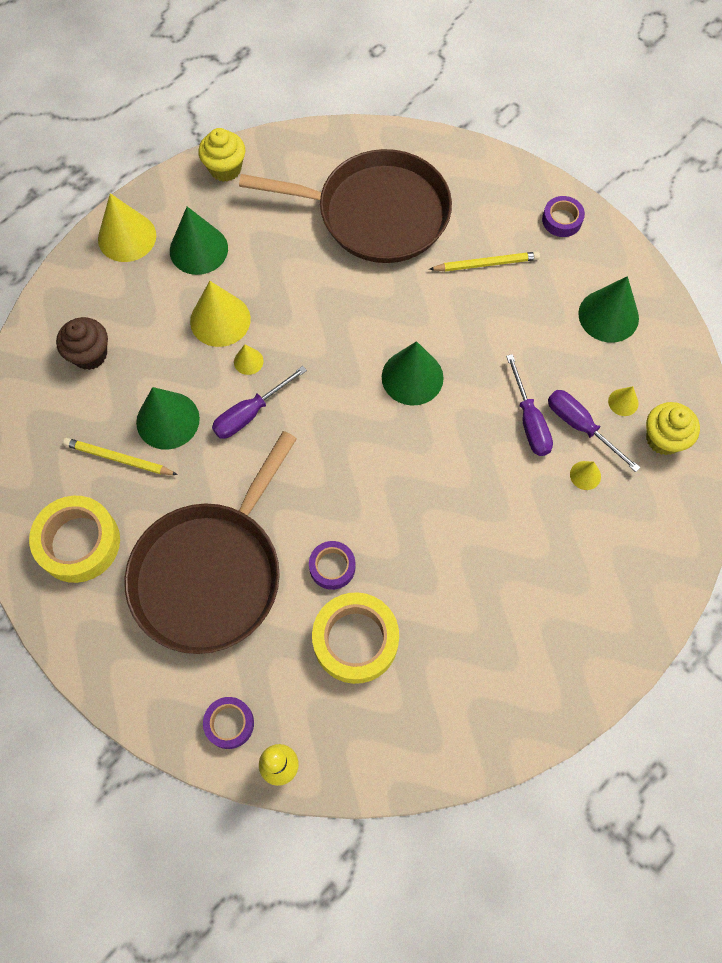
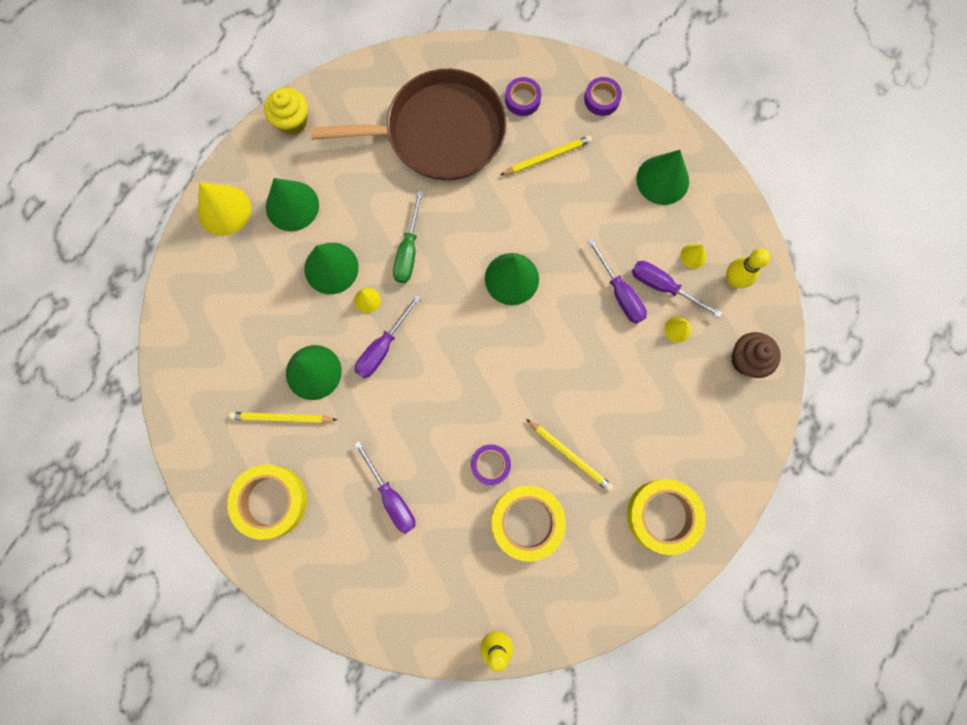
camera: 15 degrees left, 10 degrees up
brown cupcake [56,317,108,370] -> brown cupcake moved to [731,332,781,378]
brown pan [125,431,297,654] -> purple screwdriver [354,441,416,534]
yellow cone [190,281,251,347] -> green cone [304,243,359,294]
purple tape [203,697,254,749] -> purple tape moved to [505,77,542,116]
yellow cupcake [646,402,700,455] -> yellow bowling pin [726,248,770,288]
none -> green screwdriver [393,191,423,283]
none -> yellow pencil [526,419,613,491]
none -> yellow tape [627,479,706,555]

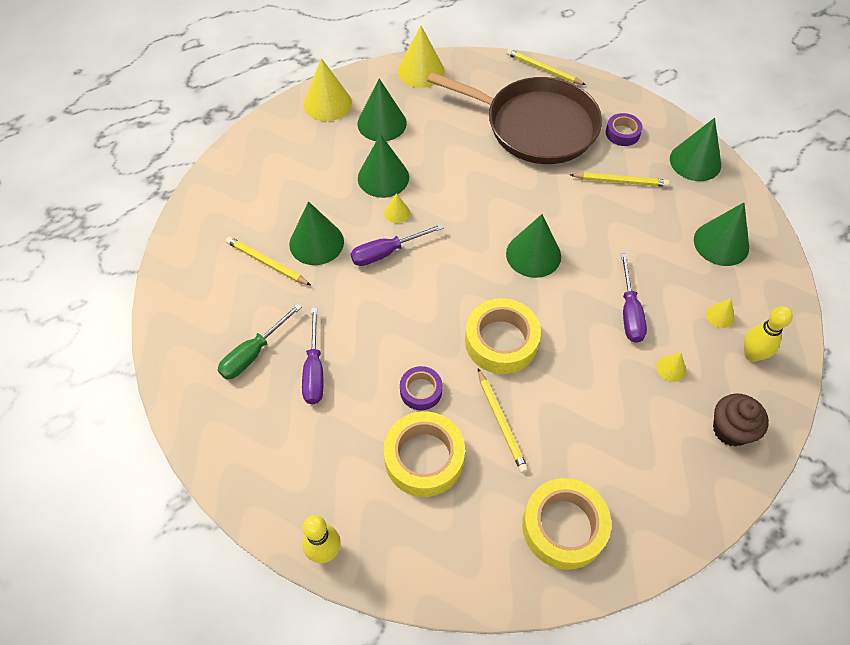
camera: 30 degrees right, 20 degrees down
yellow tape [227,465,307,540] -> yellow tape moved to [465,298,541,374]
yellow cupcake [264,88,308,135] -> yellow cone [398,26,445,88]
green screwdriver [393,191,423,283] -> green screwdriver moved to [218,303,302,380]
purple tape [584,77,622,116] -> green cone [670,118,721,181]
purple screwdriver [632,261,722,318] -> none
none -> yellow pencil [507,49,586,85]

